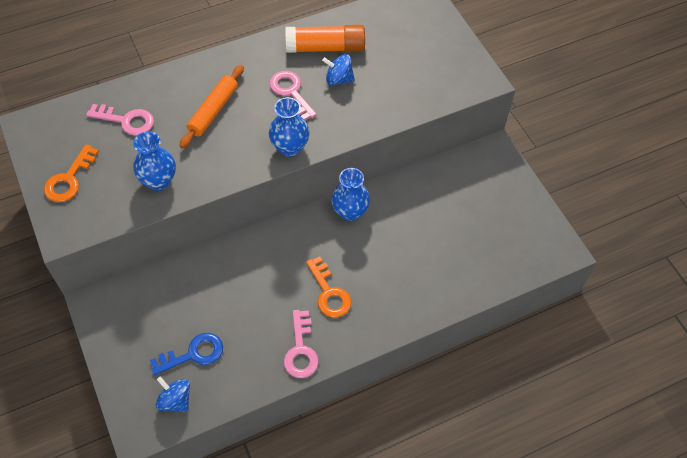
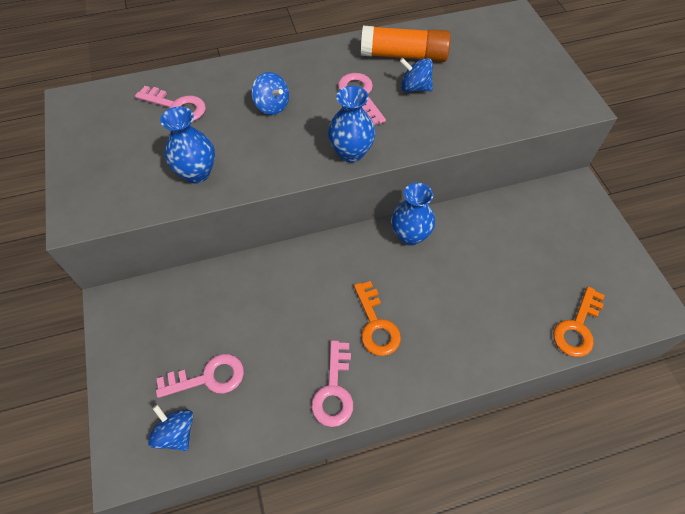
camera: 10 degrees right, 0 degrees up
orange key [44,144,99,202] -> orange key moved to [553,287,605,357]
blue key [150,333,223,375] -> pink key [156,354,244,398]
orange rolling pin [180,65,244,149] -> blue spinning top [252,72,289,115]

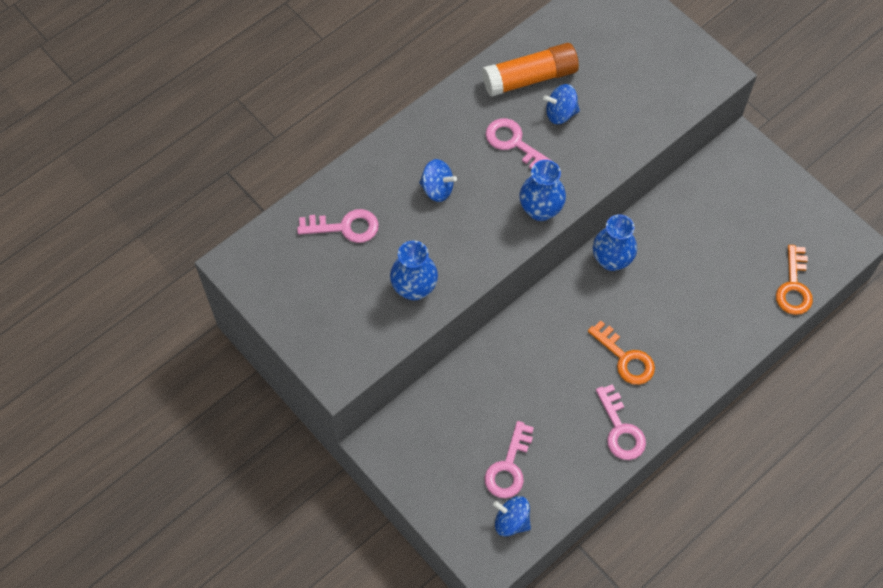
camera: 25 degrees left, 5 degrees up
pink key [156,354,244,398] -> pink key turned 150 degrees clockwise [485,421,534,498]

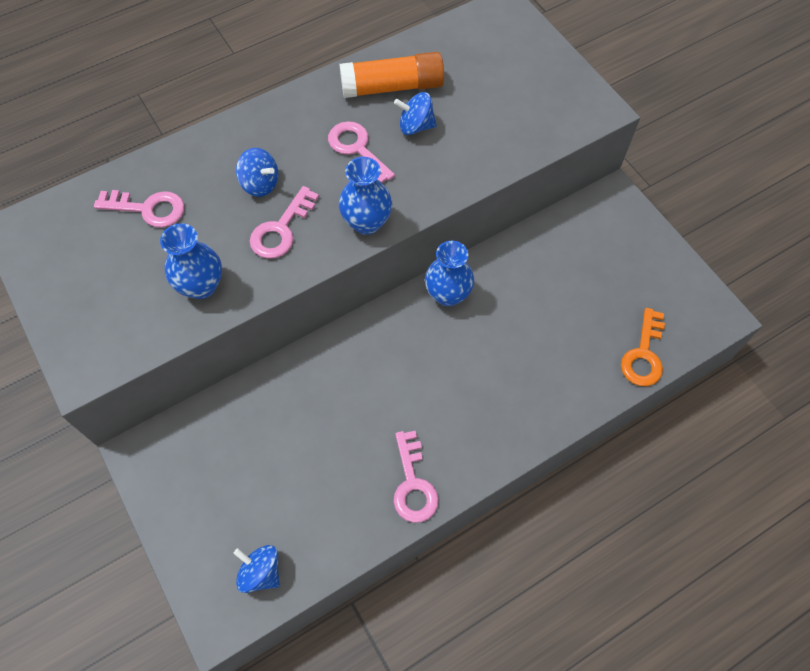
camera: 10 degrees right, 0 degrees up
pink key [485,421,534,498] -> pink key moved to [250,186,319,259]
orange key [588,320,655,385] -> none

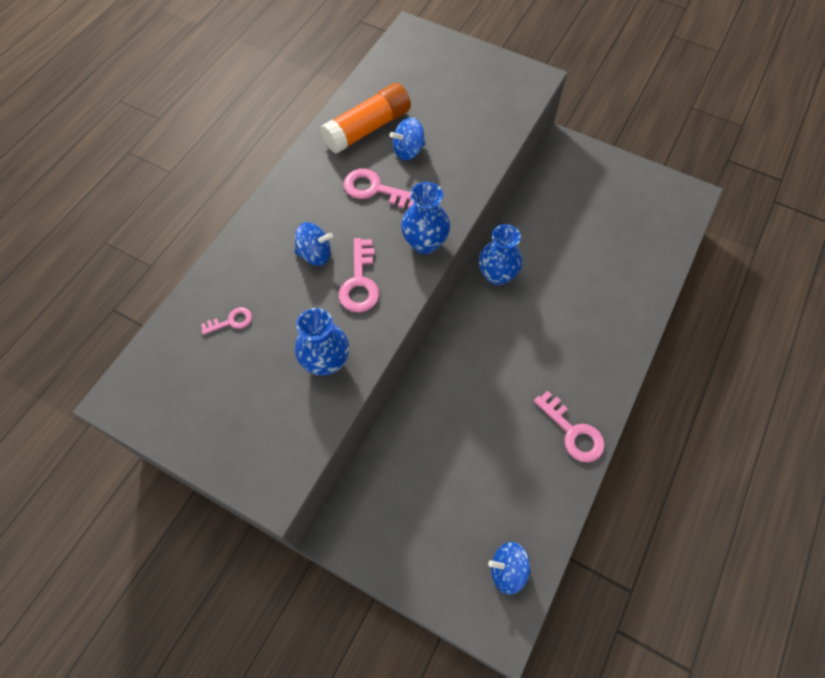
camera: 30 degrees left, 0 degrees up
pink key [94,190,184,228] -> pink key [201,307,252,335], size x0.58
orange key [621,308,665,386] -> none

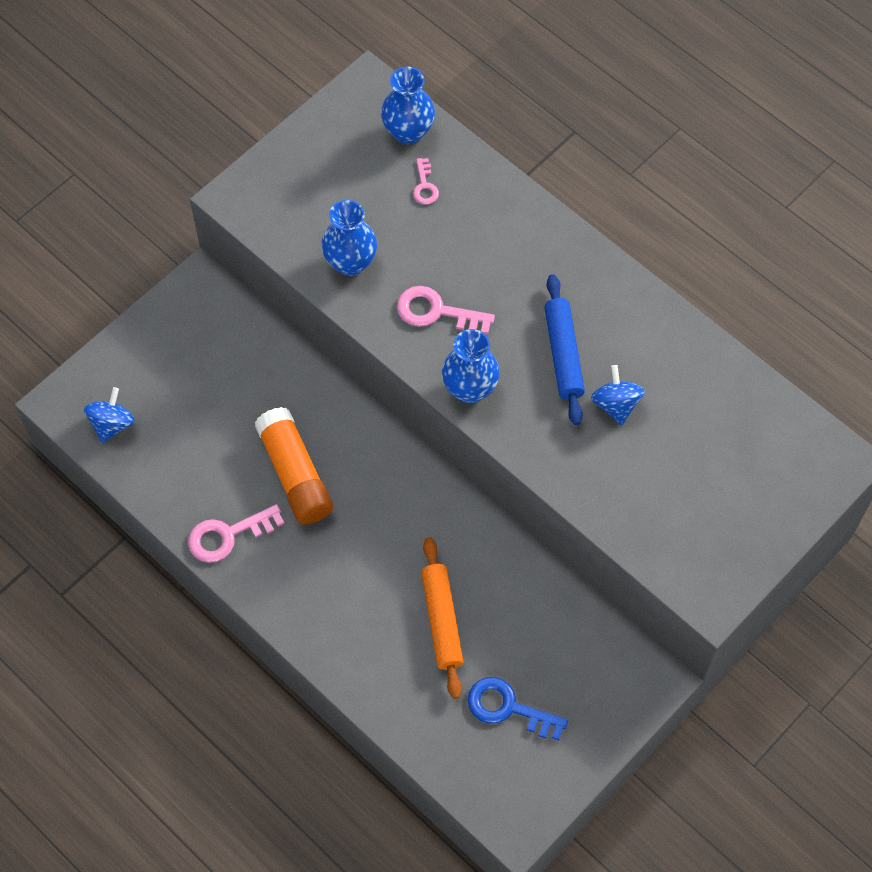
camera: 105 degrees right, 0 degrees up
blue spinning top [294,222,333,266] -> none
orange glue stick [320,83,411,154] -> orange glue stick moved to [255,407,333,524]
pink key [344,169,414,209] -> blue rolling pin [544,274,585,425]
blue vase [479,224,522,285] -> blue vase moved to [381,67,435,144]
none -> orange rolling pin [421,537,464,699]
none -> blue key [467,677,568,740]

